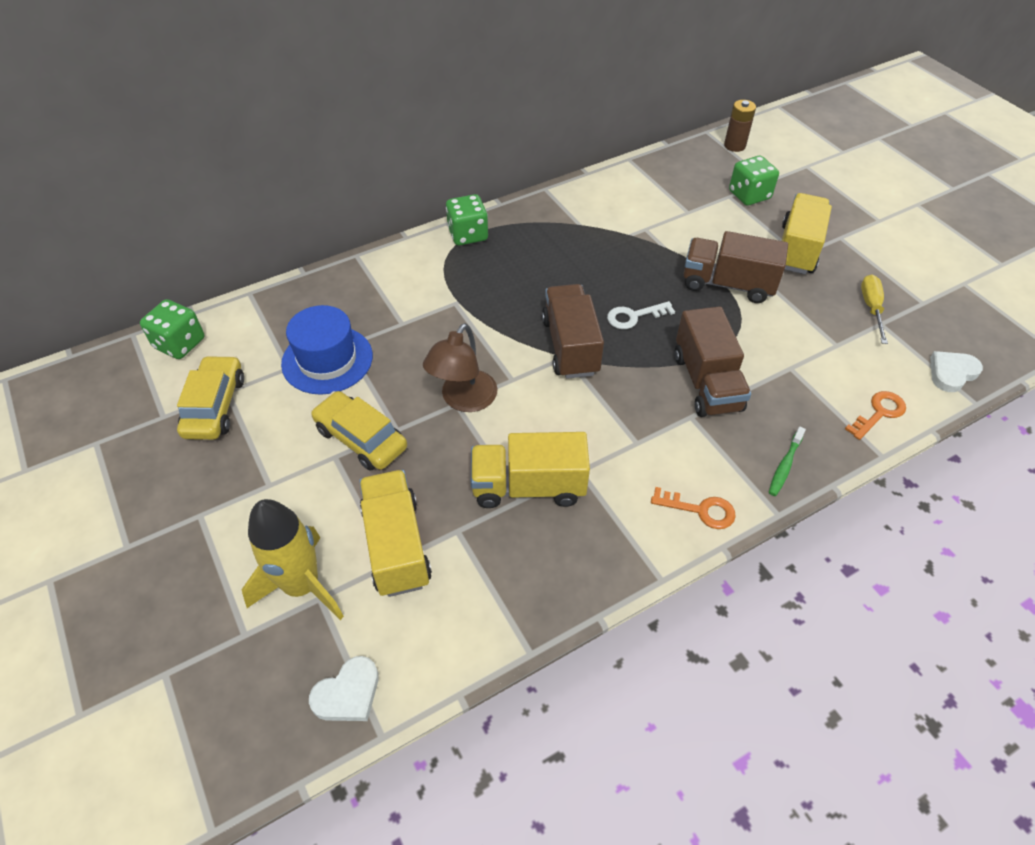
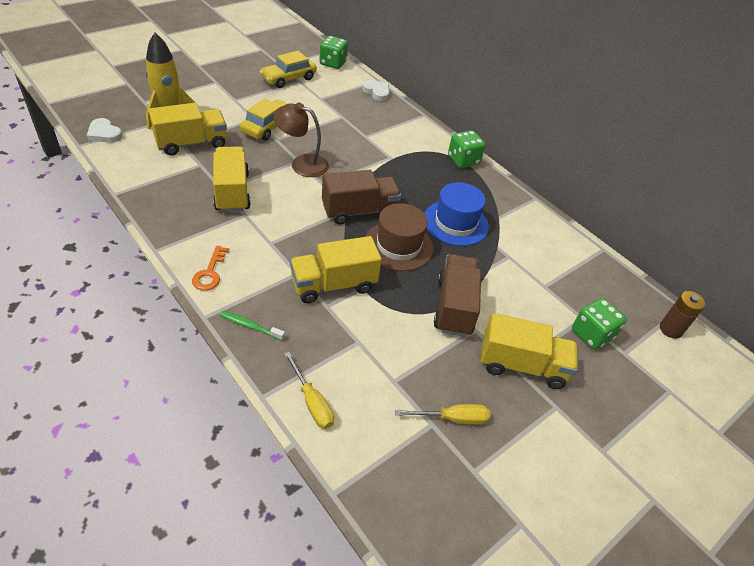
camera: 75 degrees right, 5 degrees down
yellow car [177,355,244,440] -> yellow car turned 150 degrees clockwise [260,51,317,88]
blue hat [281,305,373,395] -> blue hat moved to [424,182,489,246]
white key [607,301,675,329] -> brown hat [365,203,433,271]
brown truck [675,306,751,417] -> yellow truck [290,236,382,303]
orange key [845,391,906,440] -> yellow screwdriver [284,352,334,429]
white heart [930,351,983,392] -> white heart moved to [362,80,389,101]

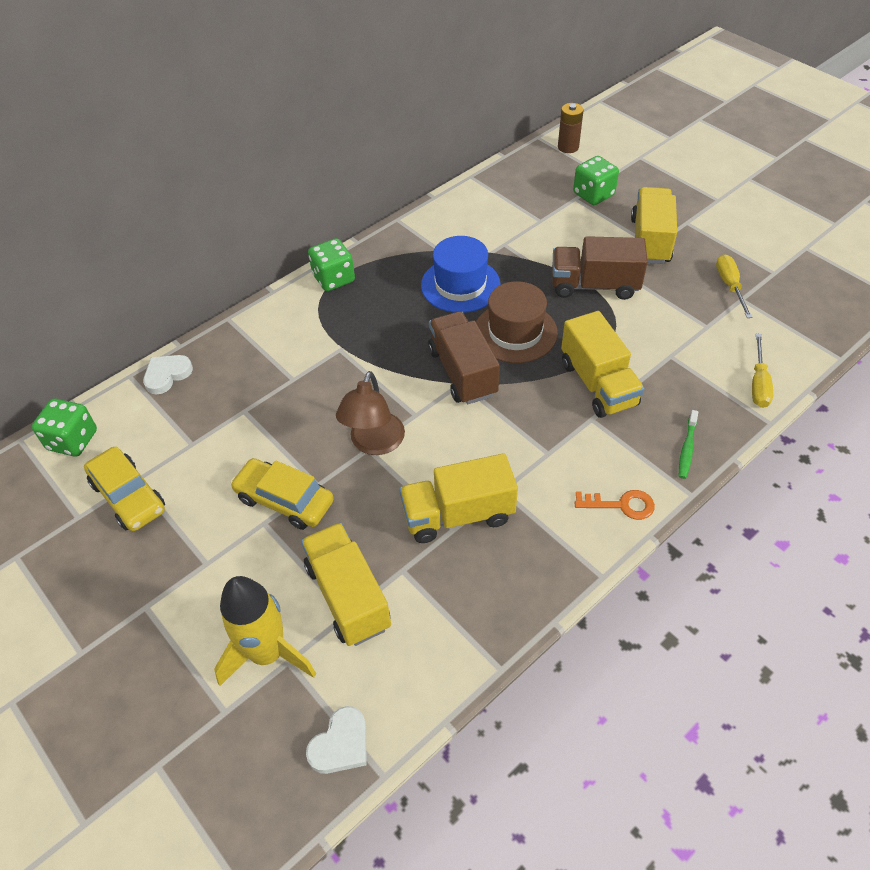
camera: 85 degrees left, 5 degrees up
yellow screwdriver [284,352,334,429] -> yellow screwdriver turned 135 degrees clockwise [752,334,773,408]

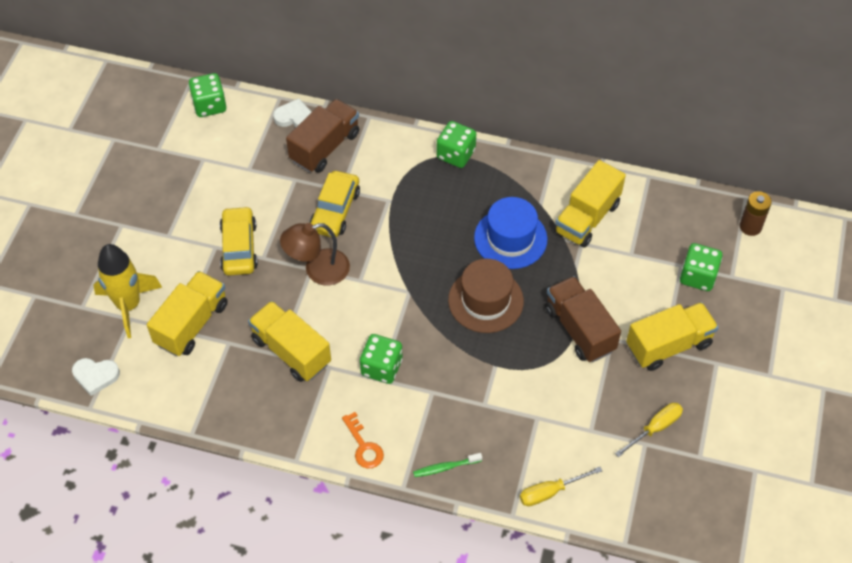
camera: 55 degrees right, 5 degrees up
yellow car [84,446,165,531] -> yellow car moved to [310,171,360,237]
brown truck [428,311,500,404] -> brown truck moved to [286,99,359,173]
yellow truck [561,311,645,418] -> yellow truck moved to [554,160,626,248]
none -> green dice [360,334,402,384]

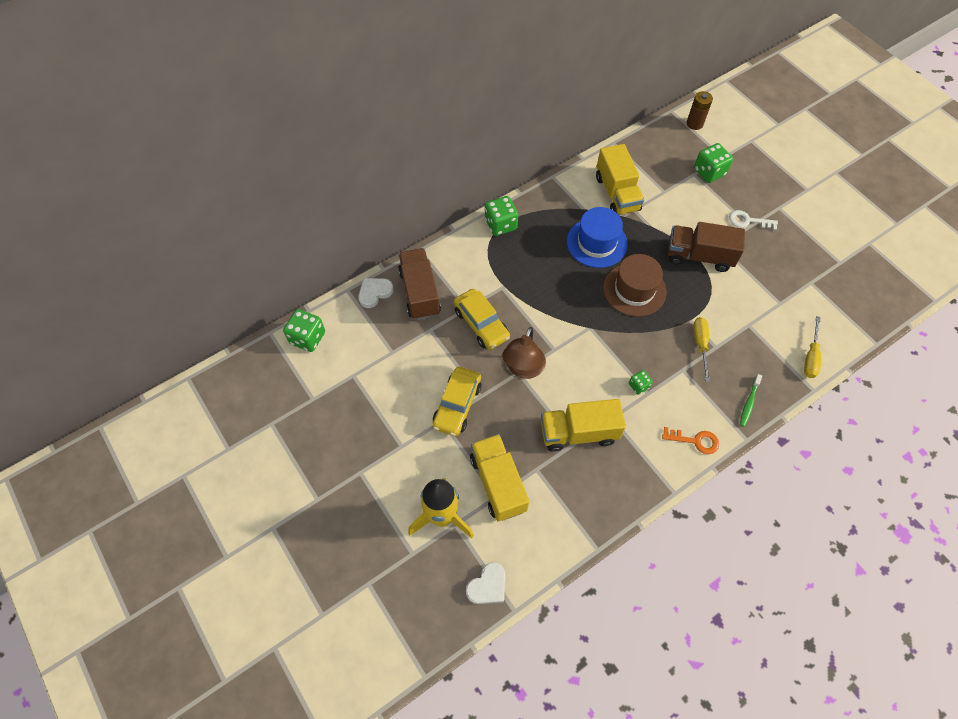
camera: 50 degrees left, 5 degrees up
yellow car [220,206,258,276] -> yellow car turned 105 degrees counterclockwise [432,367,482,436]
green dice [360,334,402,384] -> green dice [629,370,653,395], size x0.55
yellow screwdriver [615,403,683,457] -> yellow screwdriver moved to [693,317,710,382]
yellow truck [626,302,719,371] -> white key [729,210,778,230]

